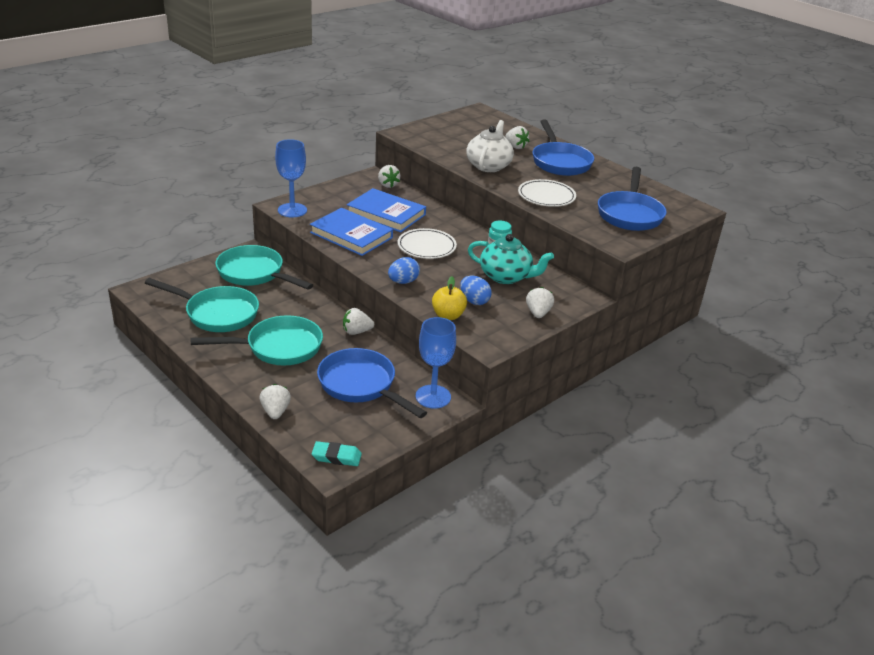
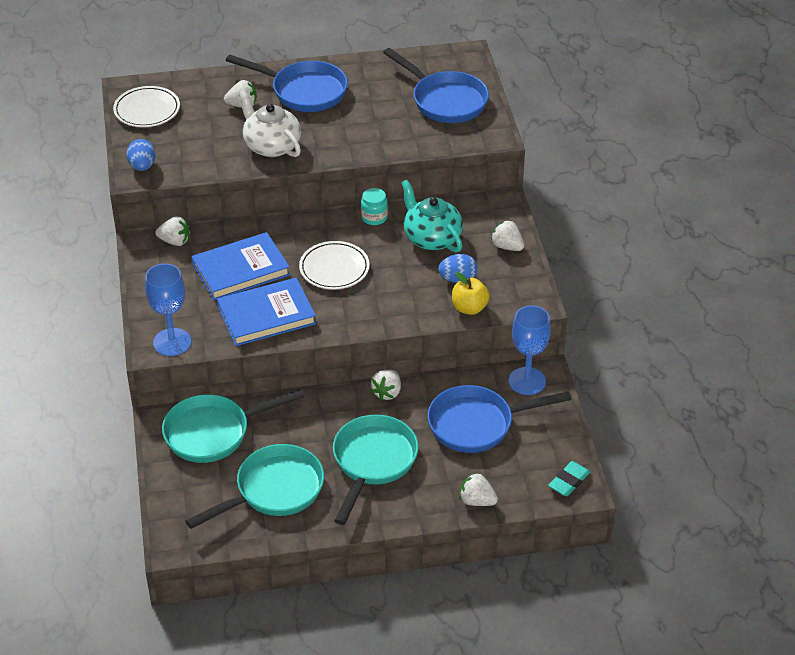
camera: 55 degrees left, 10 degrees up
blue egg [388,257,420,284] -> blue egg moved to [126,139,155,171]
turquoise teapot [468,234,554,284] -> turquoise teapot turned 90 degrees counterclockwise [401,180,463,252]
white plate [518,179,576,207] -> white plate moved to [113,86,180,127]

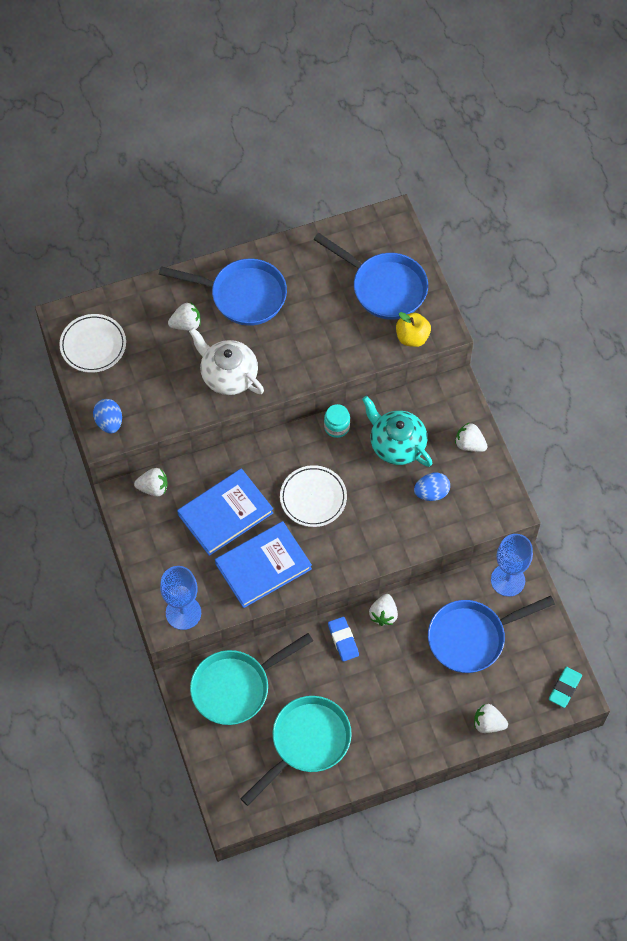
camera: 10 degrees left, 20 degrees up
turquoise pan [333,415,419,525] -> none
yellow apple [452,272,490,315] -> yellow apple moved to [396,312,431,347]
none -> blue eraser [328,617,359,662]

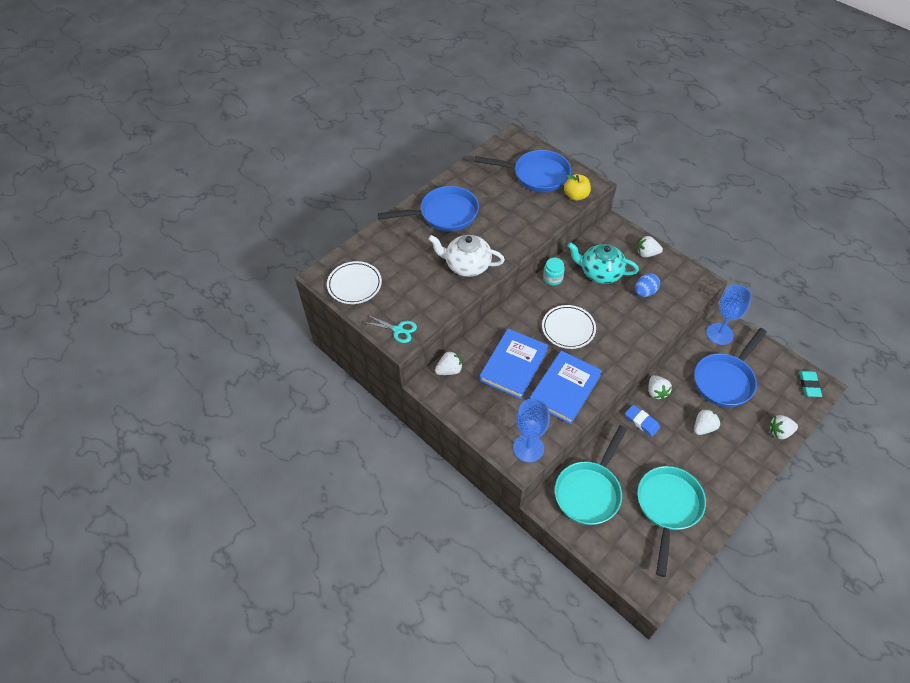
camera: 25 degrees left, 10 degrees down
blue egg [93,399,122,433] -> turquoise scissors [363,315,417,343]
white strawberry [168,302,201,330] -> white strawberry moved to [694,409,721,435]

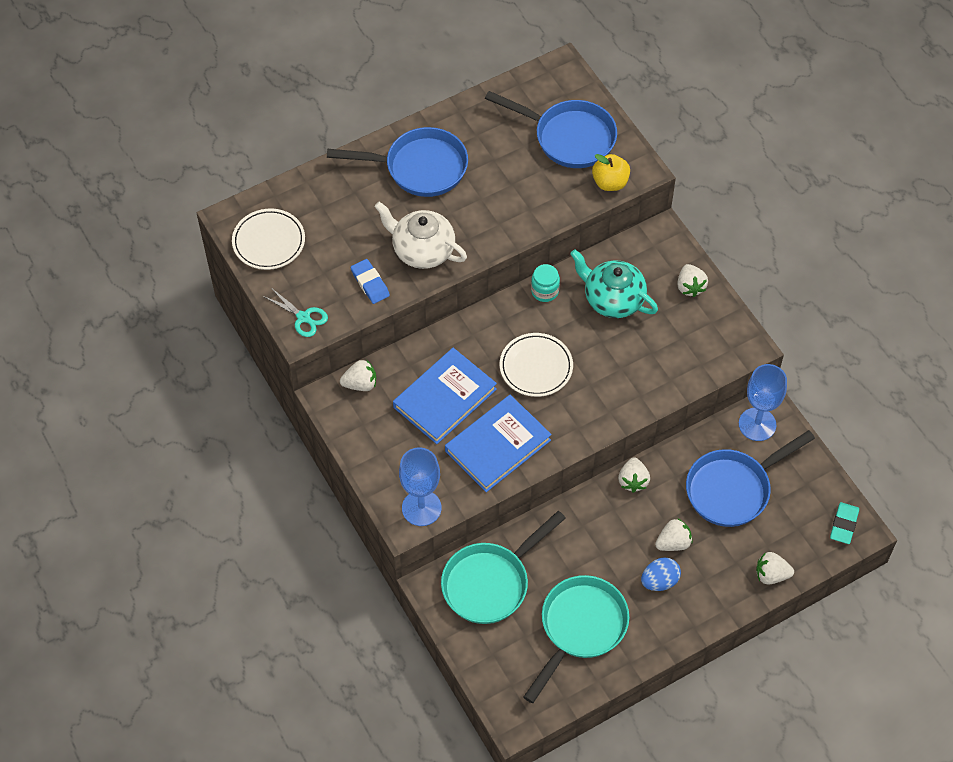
camera: 15 degrees right, 5 degrees up
blue eraser [625,405,660,437] -> blue eraser moved to [351,259,390,304]
blue egg [635,273,660,297] -> blue egg moved to [641,557,681,591]
white strawberry [637,236,663,257] -> white strawberry turned 120 degrees counterclockwise [677,264,708,297]

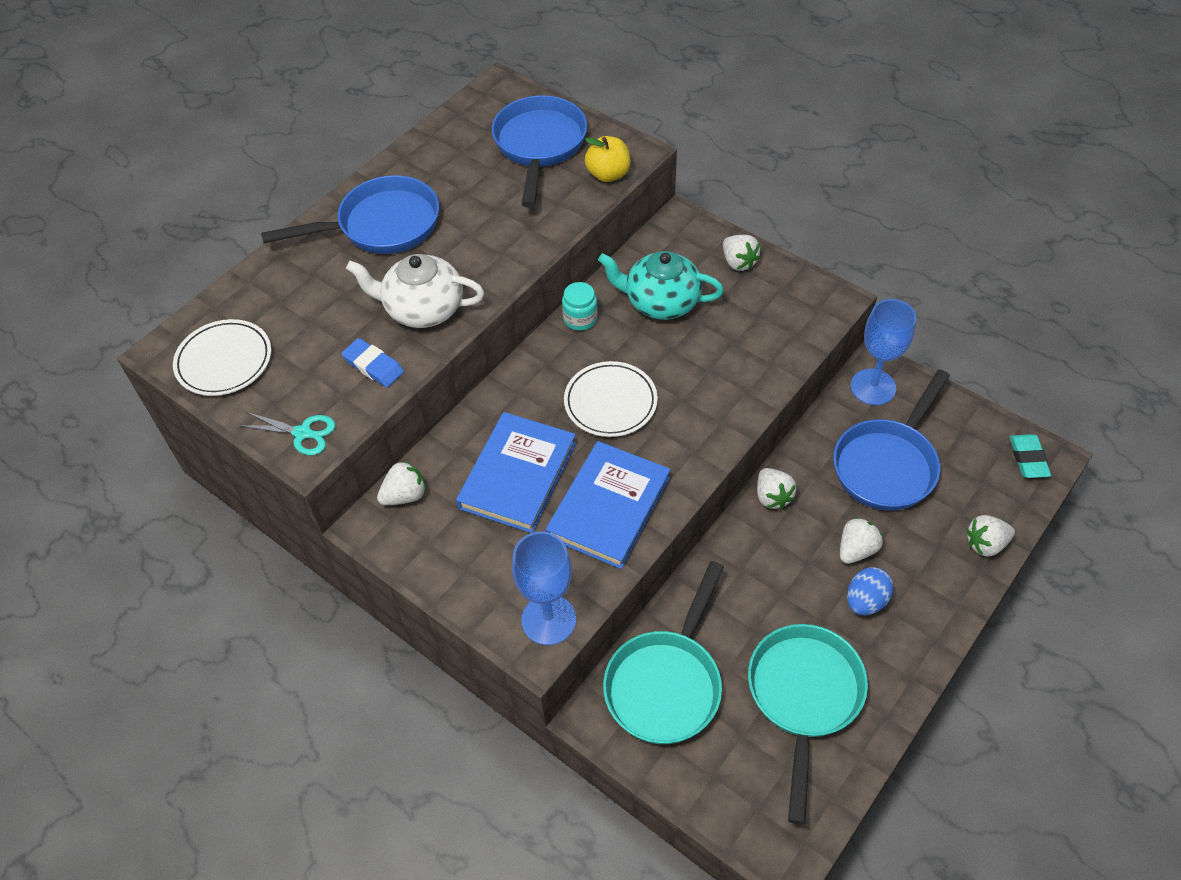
camera: 20 degrees left, 5 degrees down
blue pan [485,91,617,168] -> blue pan turned 90 degrees counterclockwise [492,95,587,208]

